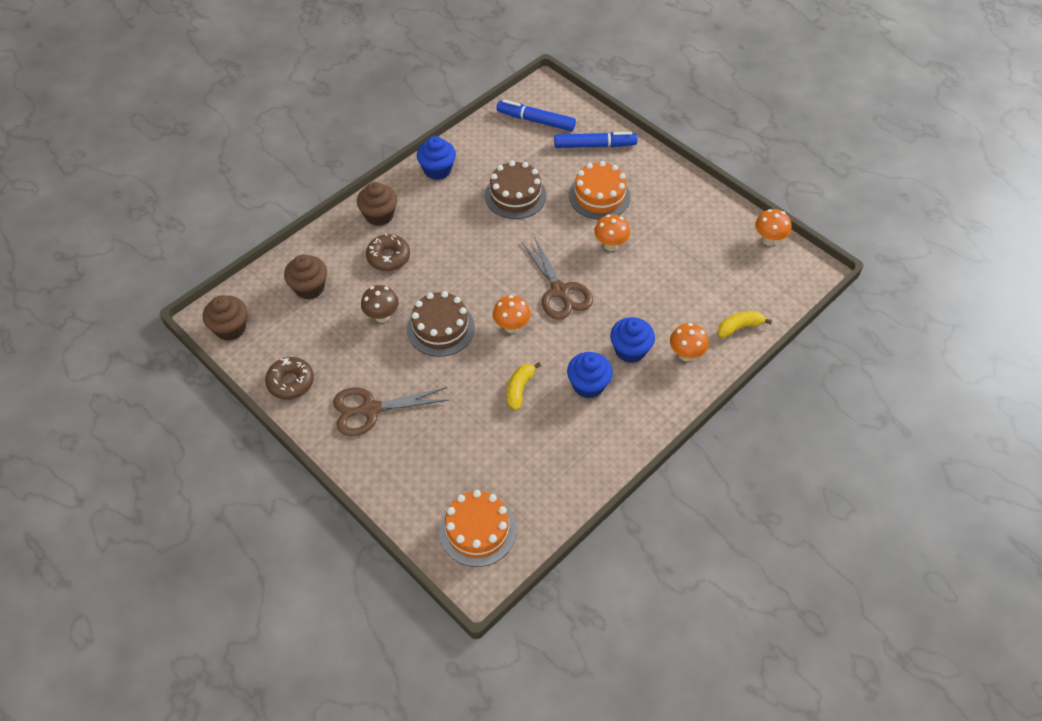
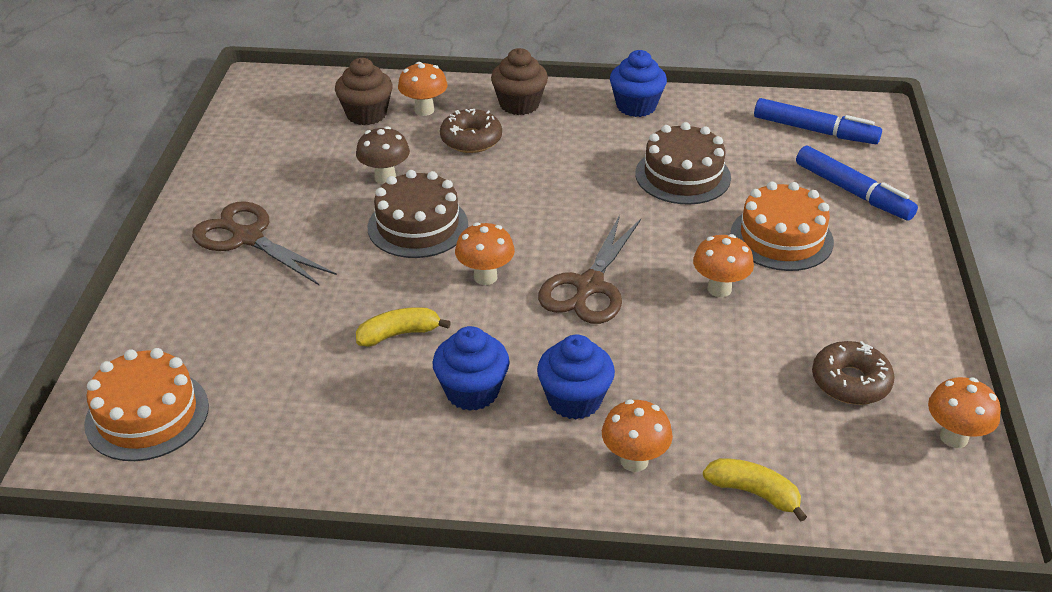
camera: 50 degrees right, 15 degrees down
brown cupcake [203,296,247,341] -> none
brown donut [265,357,314,400] -> brown donut moved to [812,341,895,405]
blue marker [497,100,576,131] -> blue marker turned 135 degrees clockwise [754,98,882,144]
none -> orange mushroom [398,62,448,116]

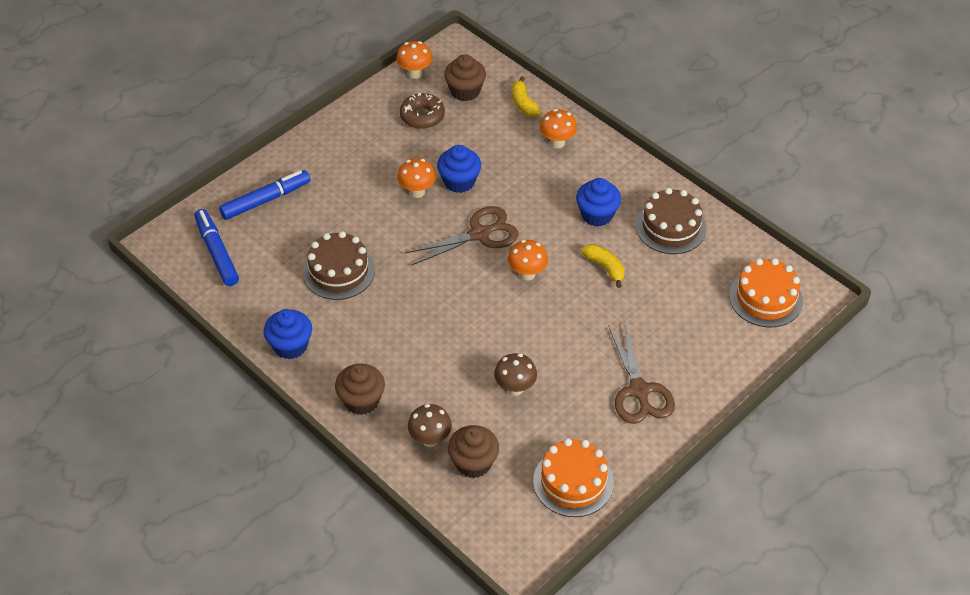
camera: 140 degrees left, 10 degrees up
yellow banana [356,307,451,347] -> yellow banana turned 150 degrees counterclockwise [581,244,625,288]
brown cake [367,170,468,258] -> brown cake moved to [636,188,706,254]
orange mushroom [398,62,448,116] -> brown mushroom [408,404,452,447]
brown donut [440,109,502,153] -> none
blue cupcake [537,334,615,419] -> blue cupcake moved to [437,145,481,193]
orange cake [731,182,834,271] -> orange cake moved to [533,438,614,517]
blue marker [796,146,918,221] -> blue marker turned 60 degrees clockwise [219,170,310,220]
none -> brown cupcake [444,54,486,101]

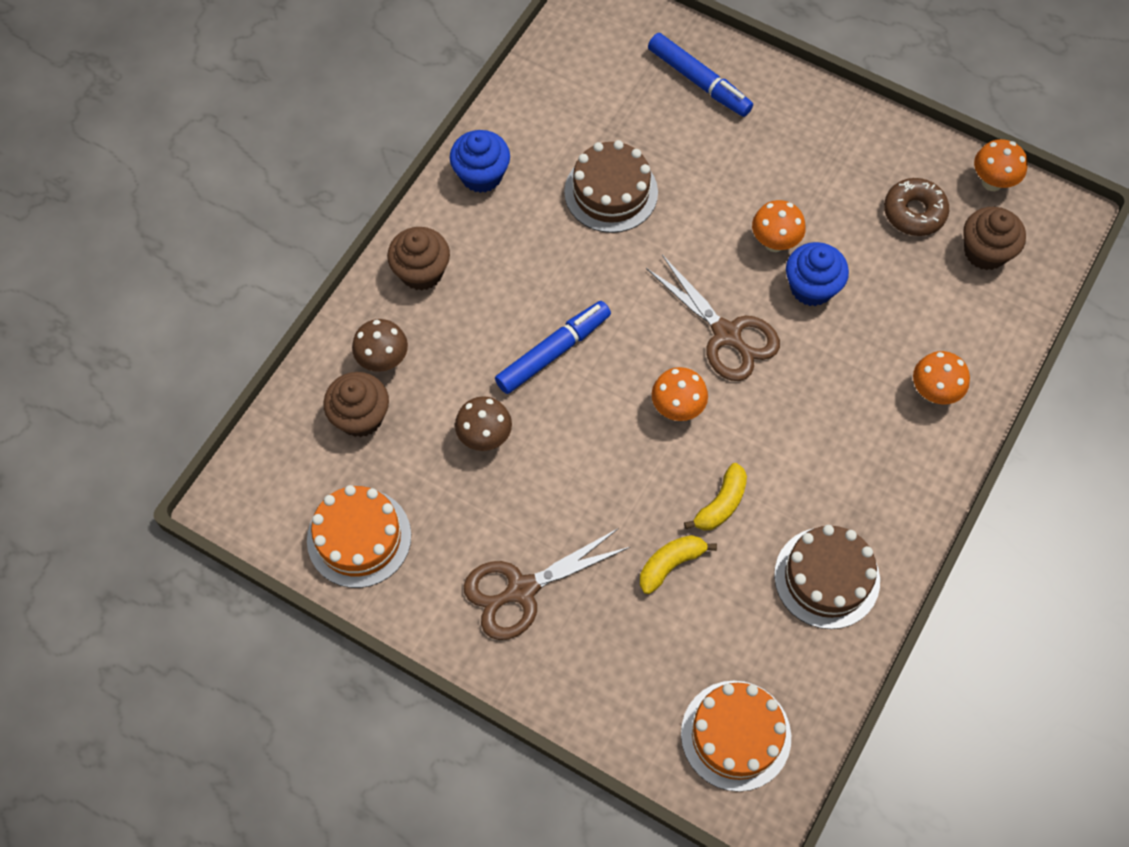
camera: 75 degrees right, 15 degrees up
blue marker [195,209,239,286] -> blue marker moved to [495,301,611,394]
yellow banana [512,76,542,117] -> yellow banana moved to [640,535,717,594]
blue cupcake [576,178,621,227] -> none

